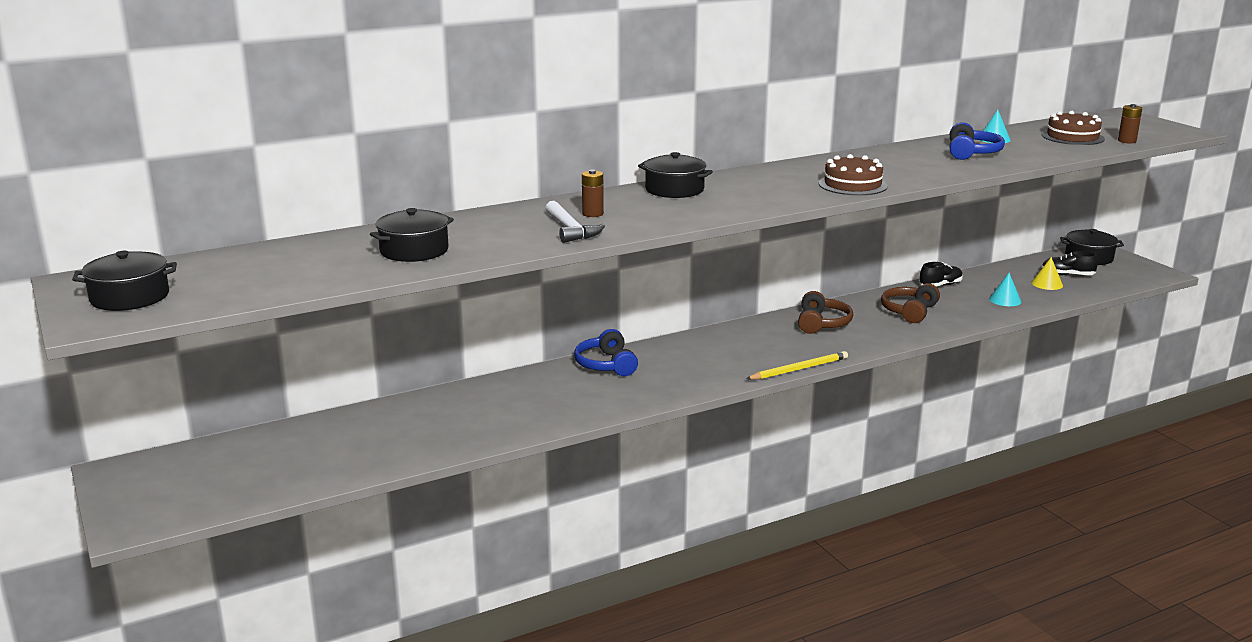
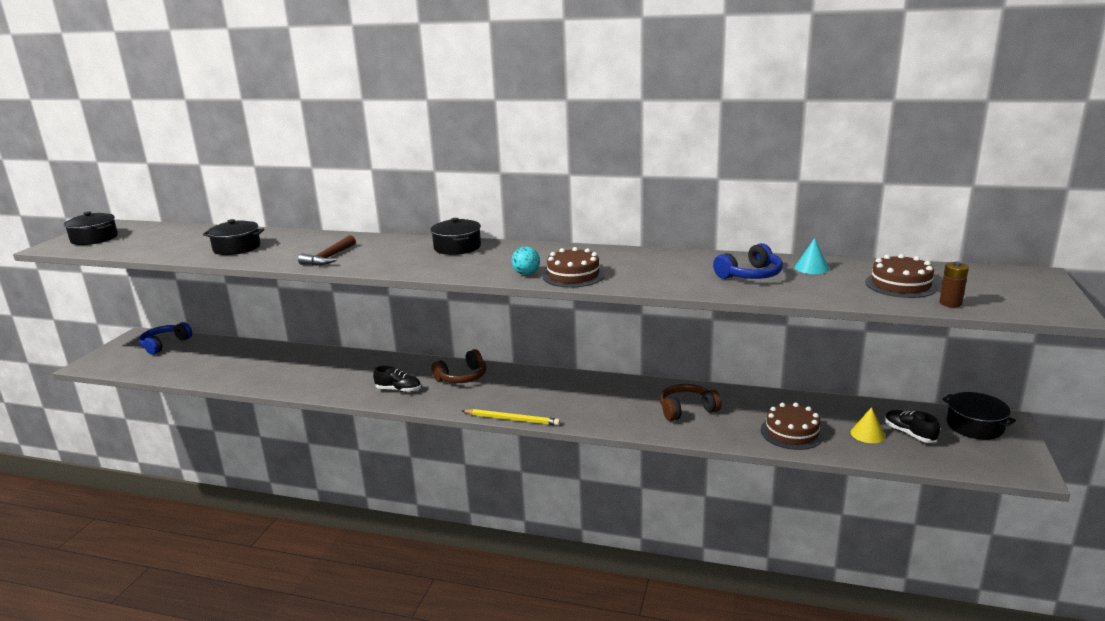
camera: 45 degrees right, 0 degrees up
white hammer [545,201,605,243] -> brown hammer [298,235,356,266]
blue headphones [574,329,638,376] -> blue headphones moved to [139,322,192,355]
brown battery [582,170,604,217] -> none
brown headphones [798,291,853,334] -> brown headphones moved to [431,349,486,383]
black shoe [919,262,963,286] -> black shoe moved to [373,366,421,392]
turquoise cone [989,273,1022,306] -> brown cake [761,403,824,450]
none -> turquoise ball [512,247,540,275]

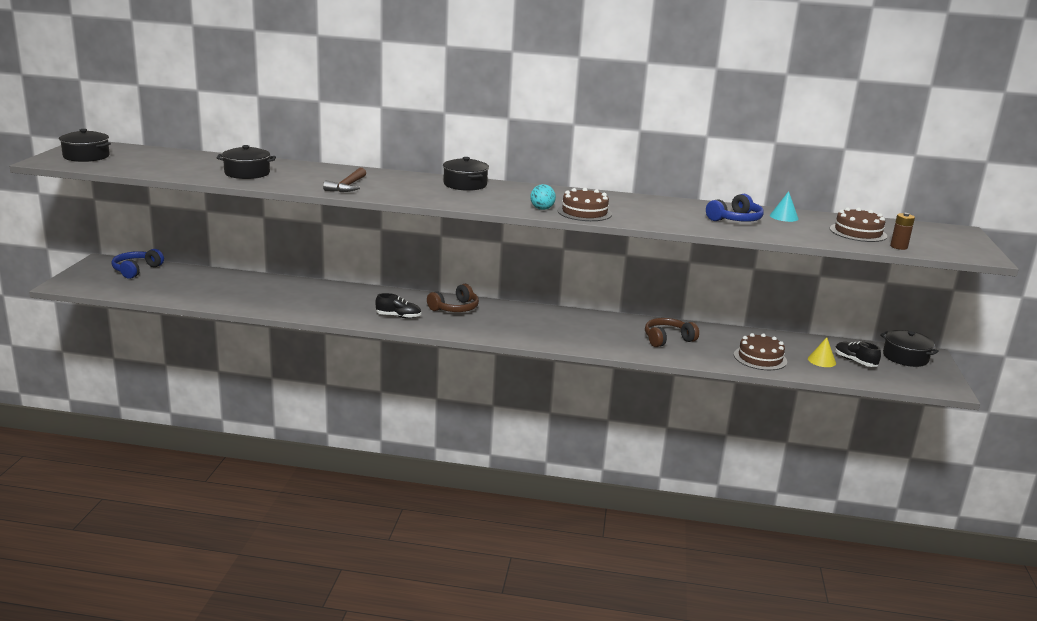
camera: 10 degrees left, 0 degrees up
yellow pencil [462,409,560,426] -> none

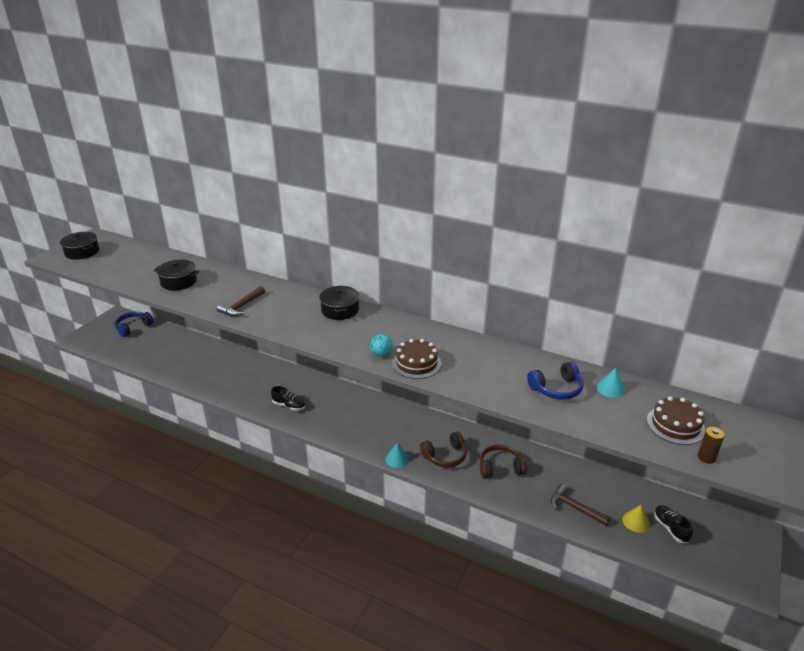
camera: 20 degrees right, 10 degrees up
brown headphones [427,284,479,312] -> brown headphones moved to [420,431,467,467]
brown cake [734,333,787,370] -> brown hammer [551,484,611,526]
black pot [880,330,939,367] -> none
none -> turquoise cone [386,442,409,468]

